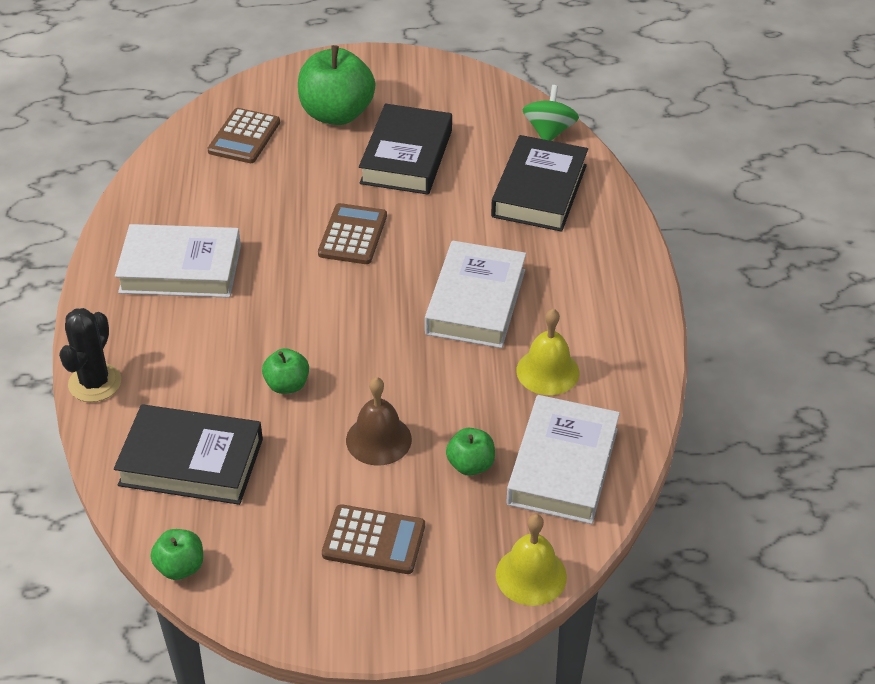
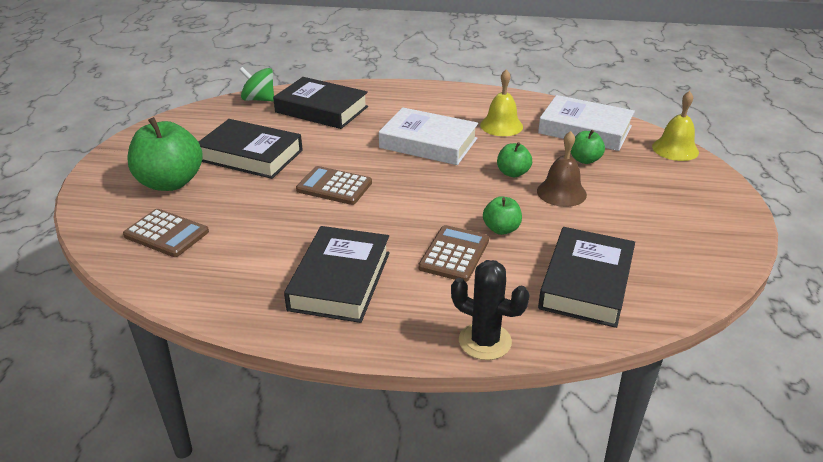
camera: 80 degrees left, 10 degrees down
white book [115,224,241,298] -> black book [284,226,390,323]
green apple [150,529,203,580] -> green apple moved to [497,142,532,177]
brown calculator [322,504,425,574] -> brown calculator moved to [418,225,489,282]

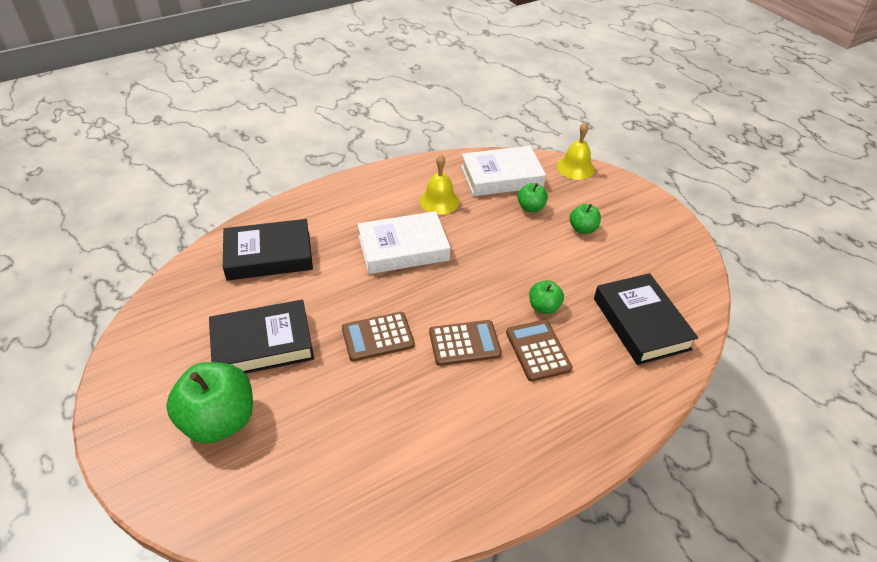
camera: 40 degrees left, 10 degrees up
brown calculator [123,209,209,257] -> brown calculator moved to [429,320,502,366]
green spinning top [239,67,274,101] -> none
black book [284,226,390,323] -> none
black cactus [451,260,529,360] -> none
green apple [497,142,532,177] -> green apple moved to [570,204,601,234]
brown bell [537,131,587,207] -> none

